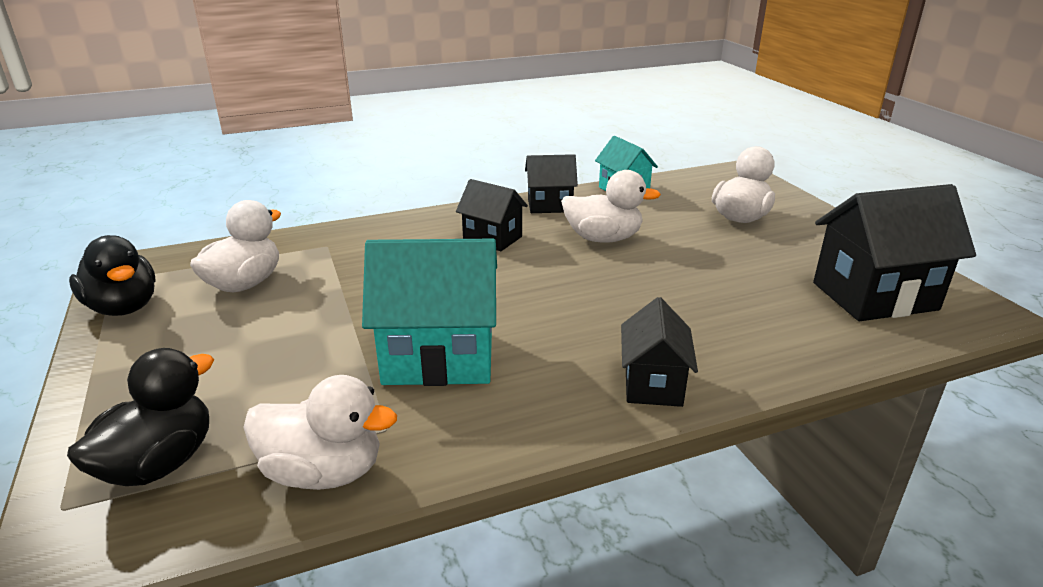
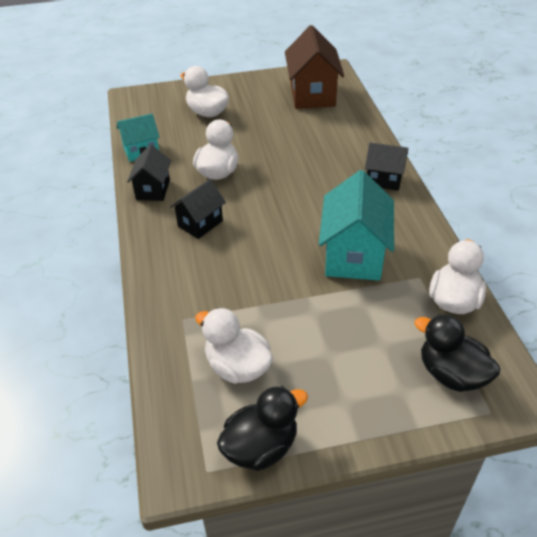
camera: 80 degrees left, 15 degrees up
black house [813,184,976,321] -> brown house [285,25,344,109]

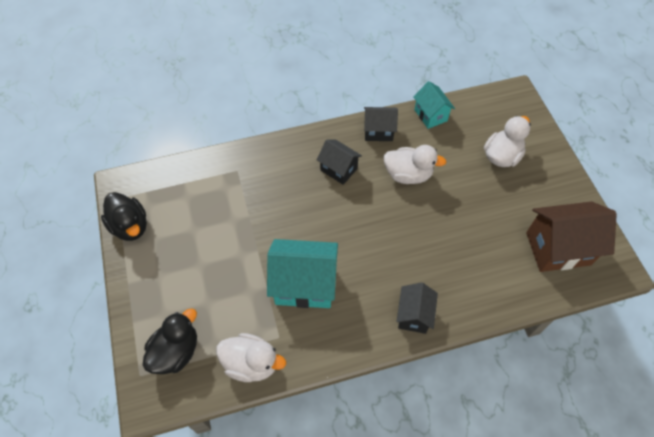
camera: 85 degrees right, 15 degrees up
white duck [195,308,273,384] -> none

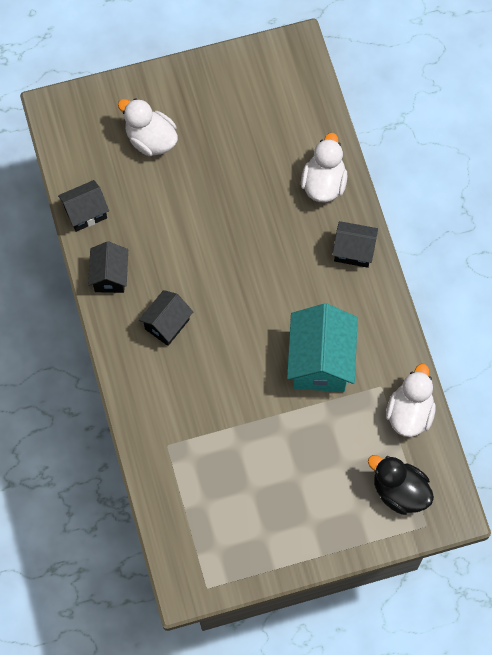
camera: 90 degrees left, 10 degrees up
black duck [101,192,147,241] -> none
white duck [383,145,446,184] -> white duck moved to [301,133,348,203]
turquoise house [413,81,455,129] -> black house [58,180,109,232]
brown house [526,201,617,272] -> none

